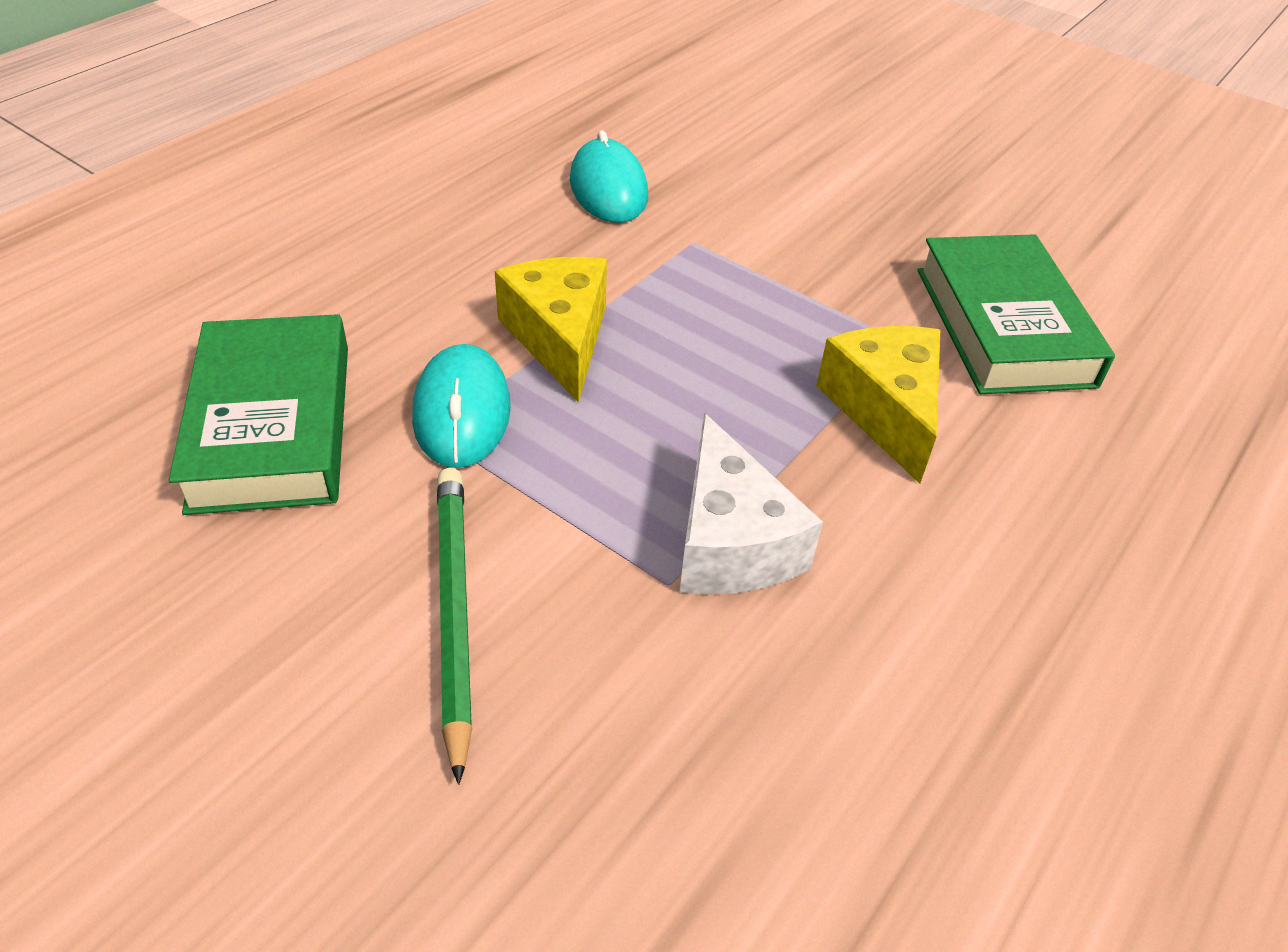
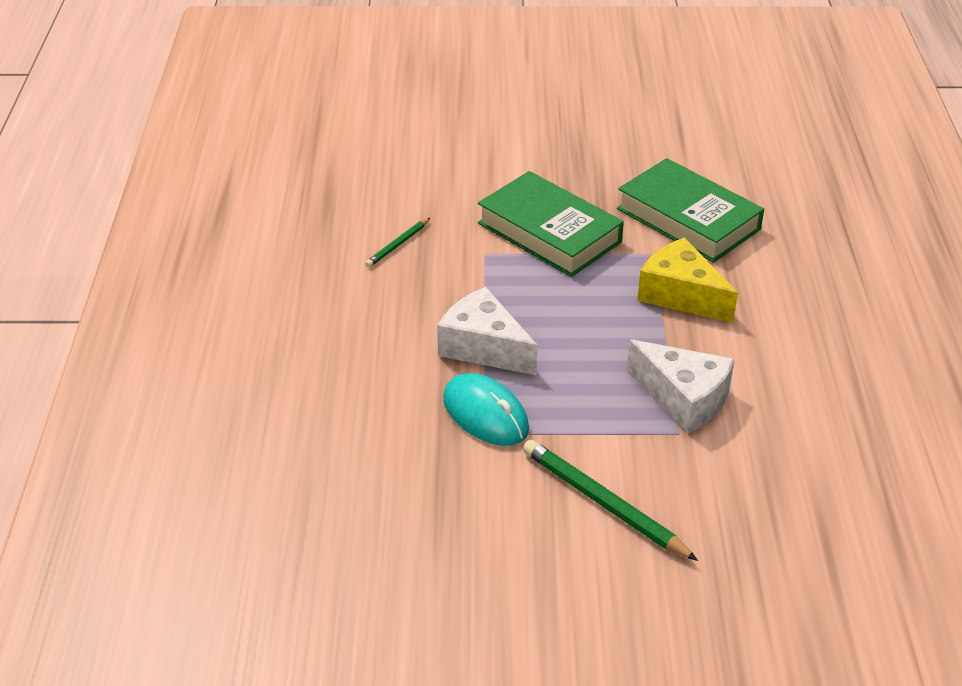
camera: 35 degrees left, 5 degrees down
green book [169,314,348,515] -> green book moved to [478,171,624,277]
yellow cheese [495,257,607,403] -> white cheese [437,287,538,375]
turquoise mouse [570,130,648,223] -> green pencil [365,218,430,267]

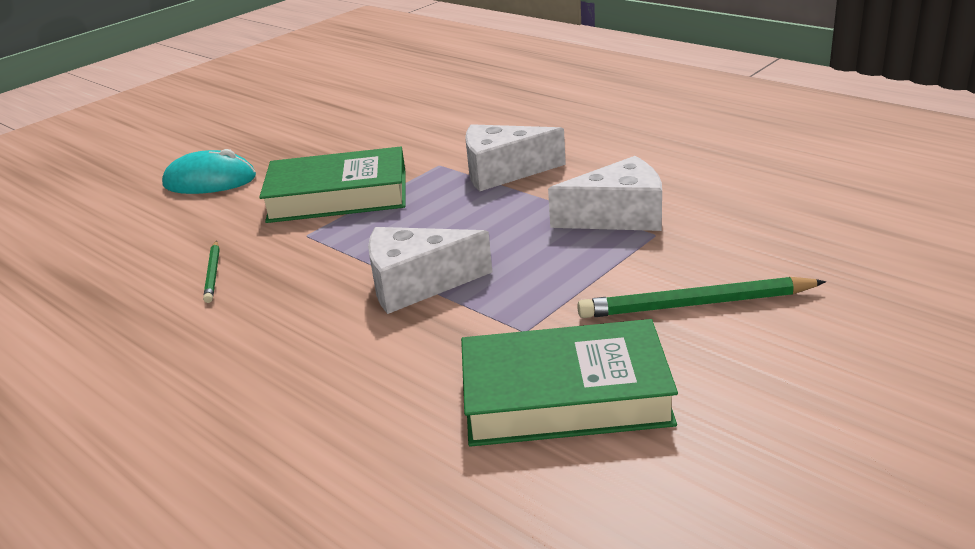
camera: 45 degrees left, 10 degrees down
turquoise mouse [443,373,529,446] -> turquoise mouse moved to [162,149,256,194]
green book [617,158,764,263] -> green book moved to [461,319,678,447]
yellow cheese [637,237,738,323] -> white cheese [465,124,566,191]

